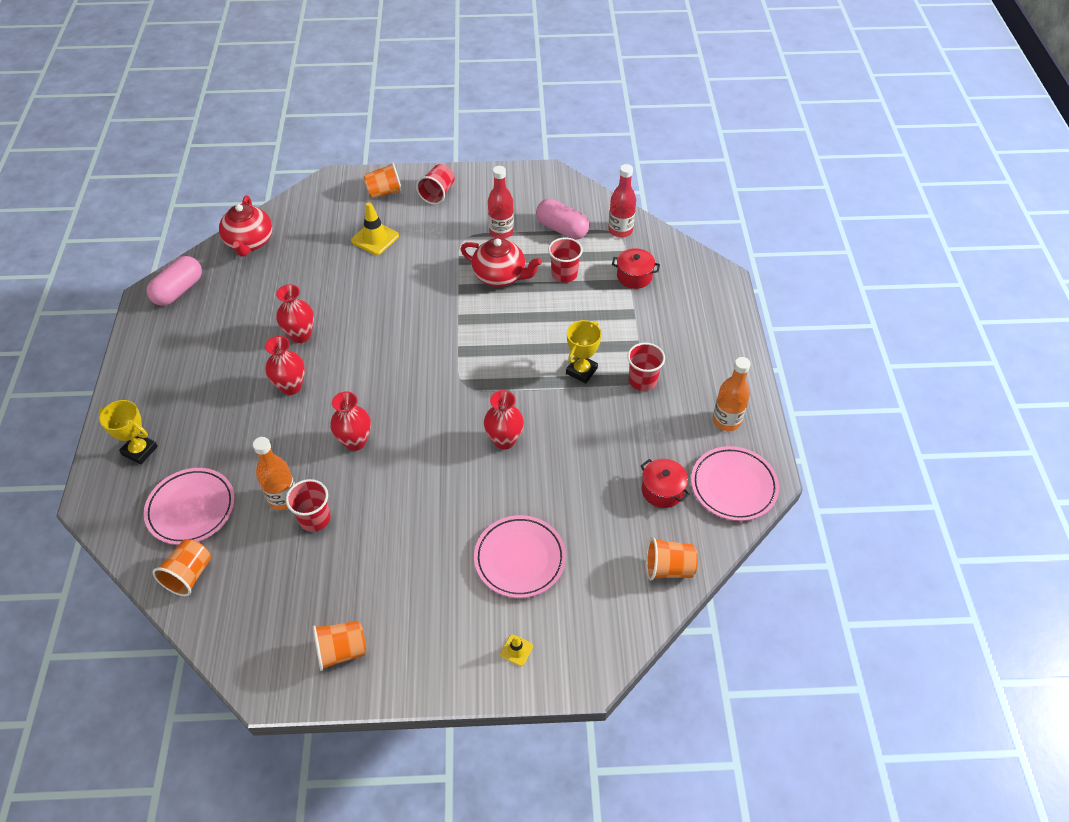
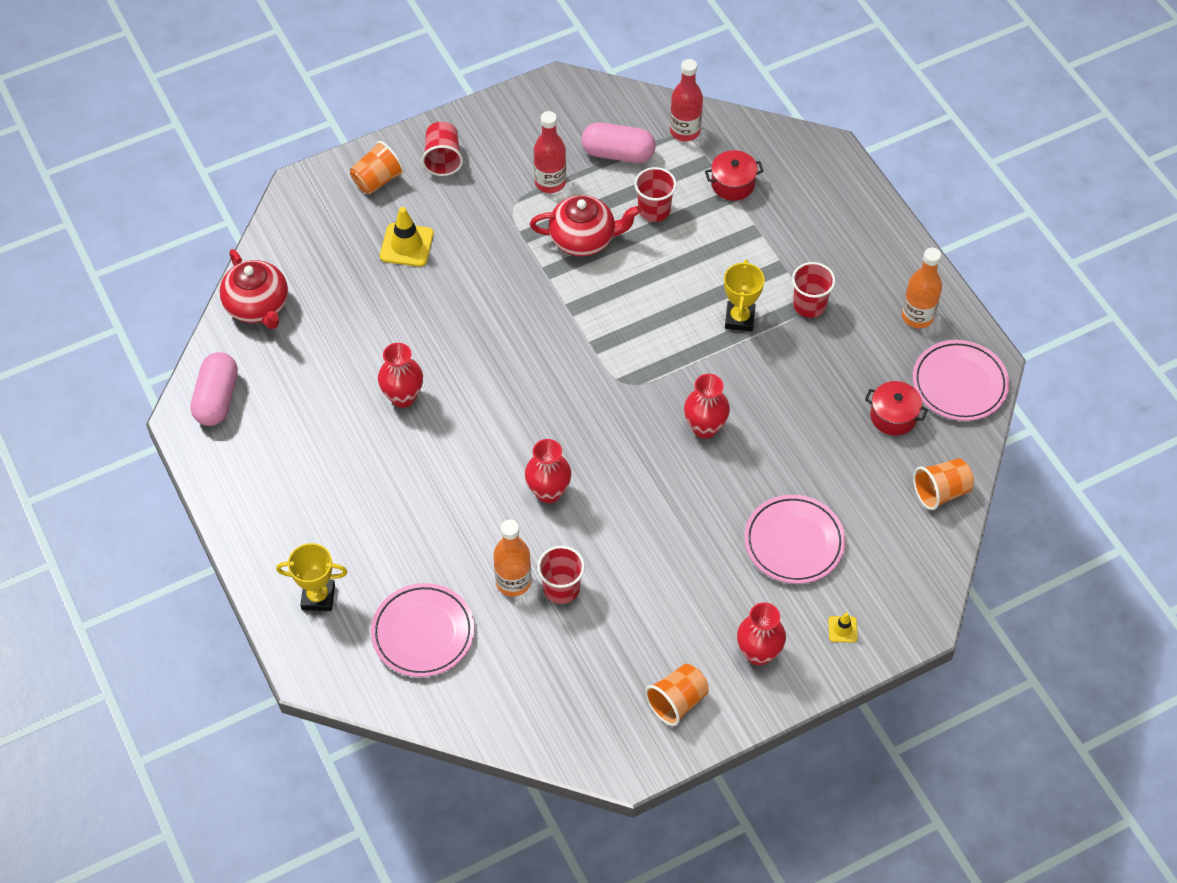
camera: 25 degrees left, 5 degrees up
orange cup [152,539,211,596] -> none
red vase [265,336,305,395] -> red vase moved to [737,602,786,666]

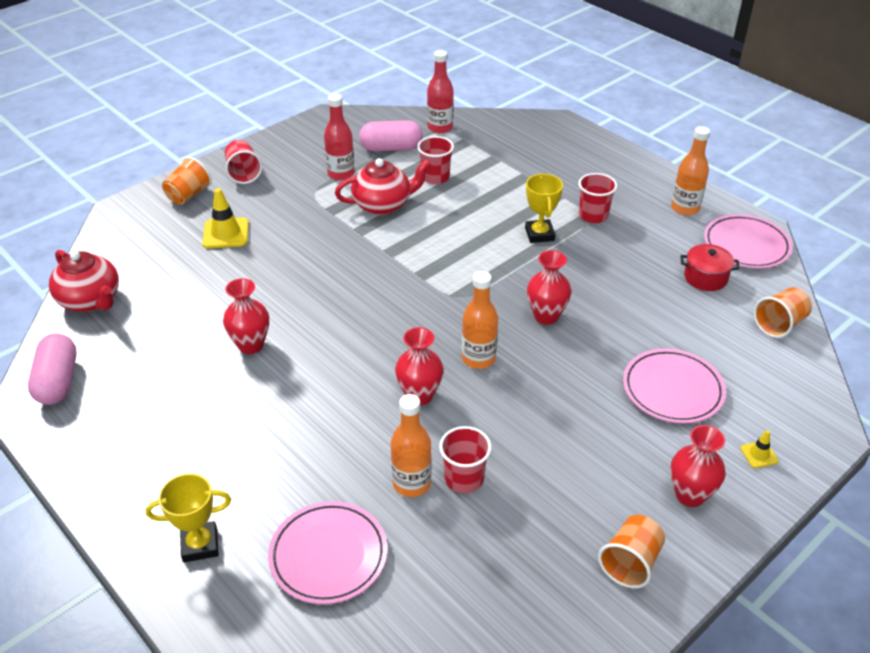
camera: 15 degrees left, 15 degrees down
red pot [705,150,764,201] -> none
none -> orange bottle [462,271,498,369]

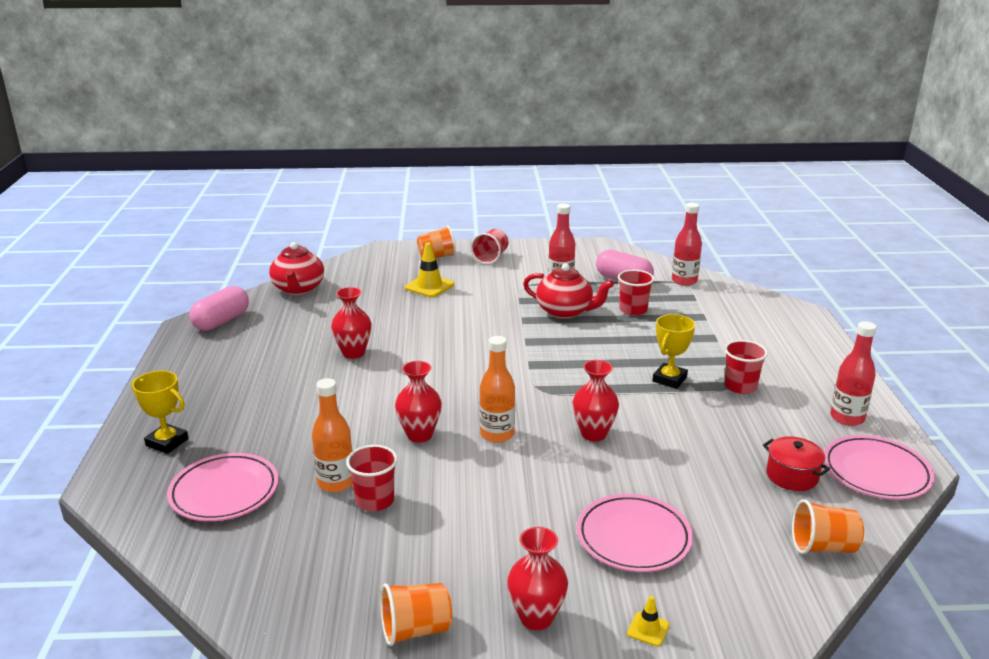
camera: 40 degrees right, 15 degrees down
orange bottle [671,126,710,215] -> red bottle [830,321,876,426]

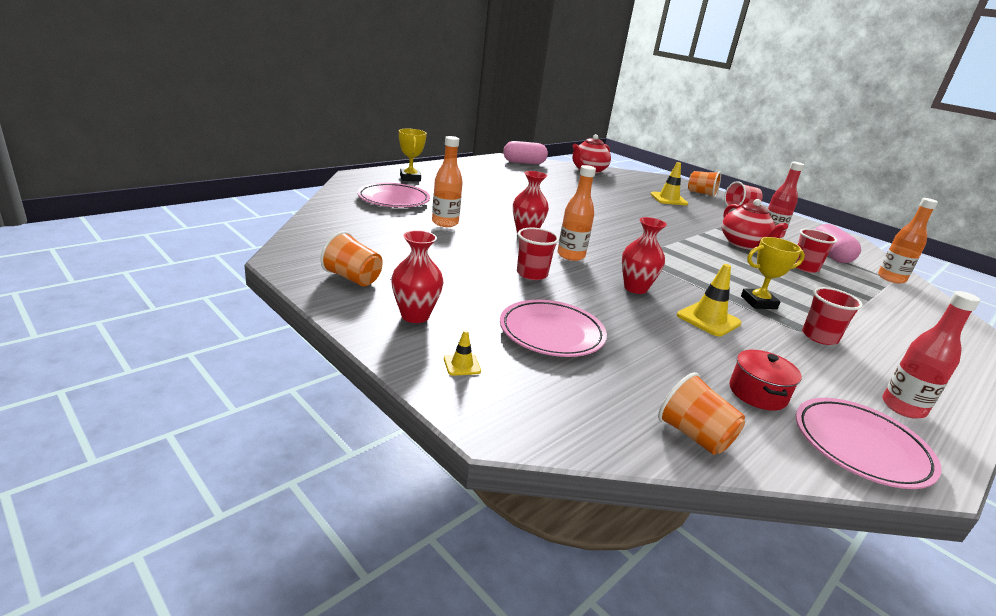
camera: 45 degrees right, 0 degrees up
red vase [331,287,372,359] -> none
red cup [346,445,397,511] -> red cup moved to [517,227,559,280]
red bottle [672,203,702,286] -> orange bottle [878,198,938,284]
none -> yellow traffic cone [677,264,741,337]

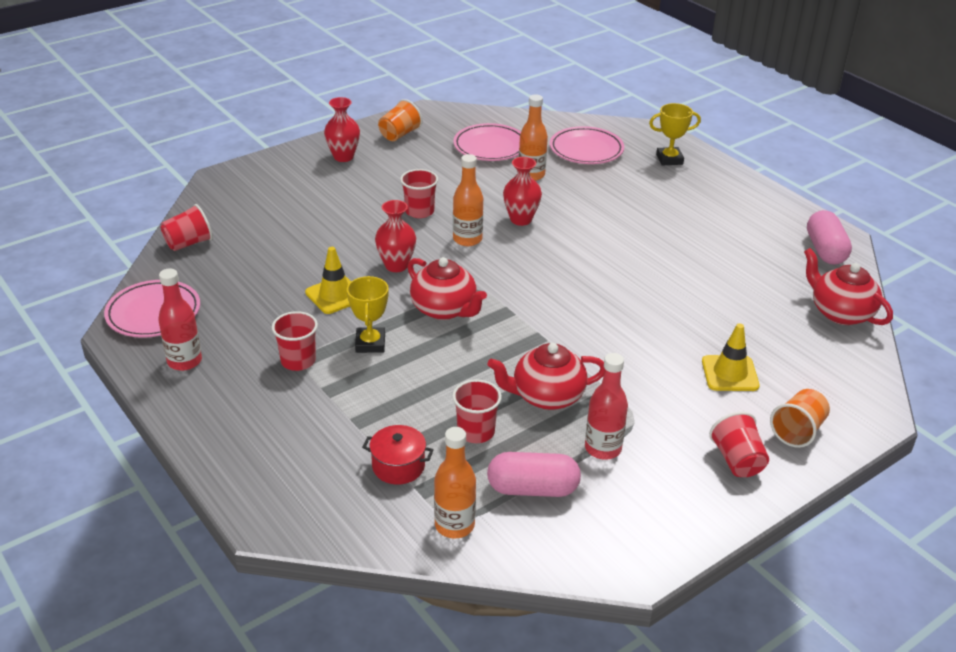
camera: 100 degrees right, 10 degrees up
yellow traffic cone [444,330,481,376] -> none
pink plate [500,300,607,357] -> pink plate moved to [453,123,521,161]
orange cup [658,372,745,455] -> red cup [160,204,213,251]
red pot [730,350,802,411] -> red pot moved to [362,425,434,484]
none -> red teapot [407,257,487,320]

